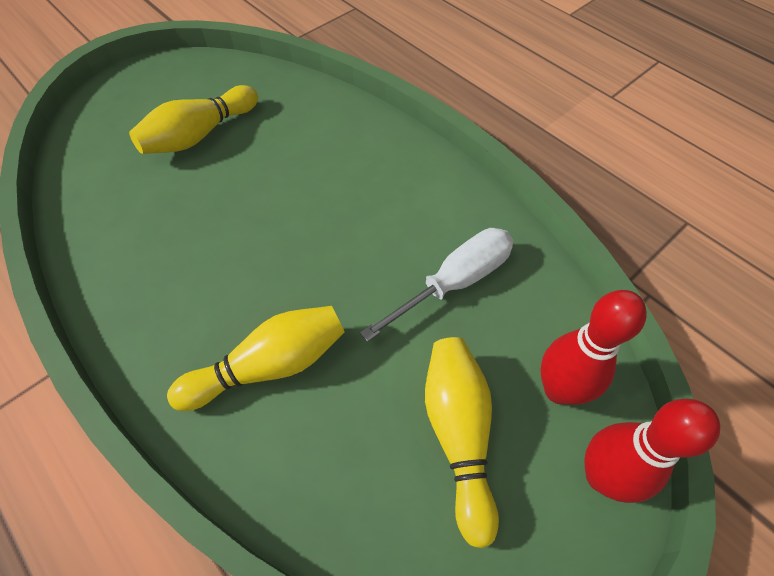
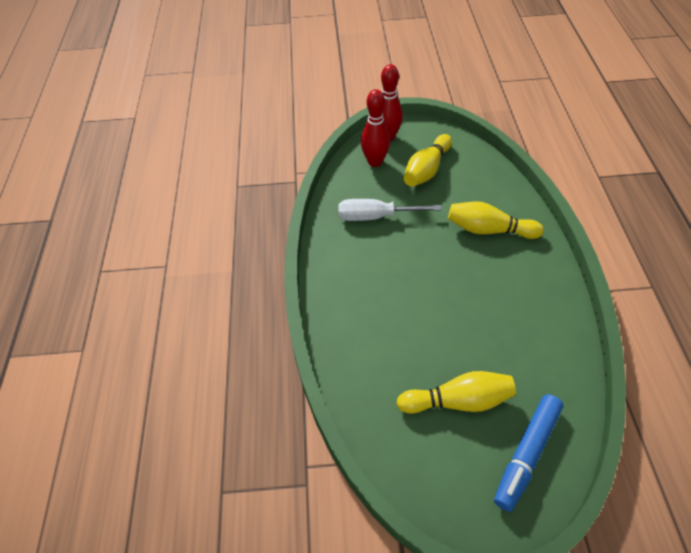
camera: 140 degrees left, 5 degrees down
none -> blue marker [494,394,563,512]

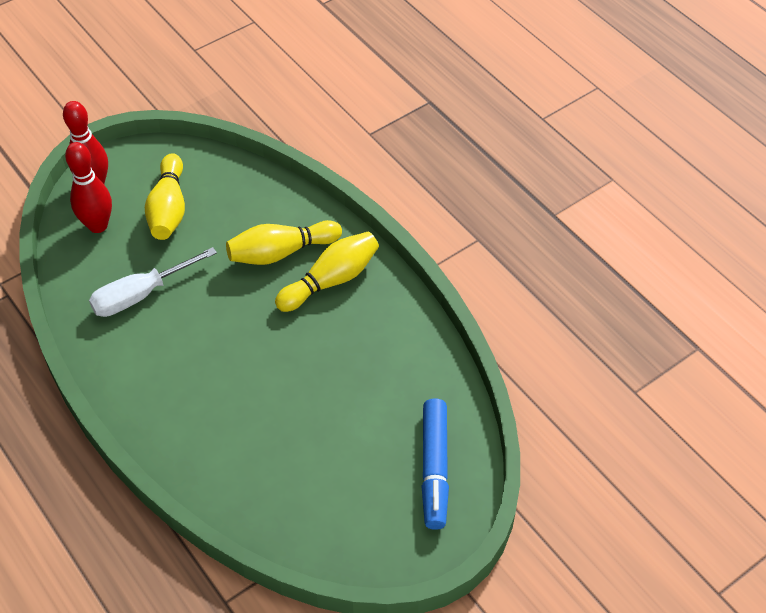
camera: 35 degrees left, 0 degrees up
yellow bowling pin [397,371,516,414] -> yellow bowling pin moved to [275,232,379,312]

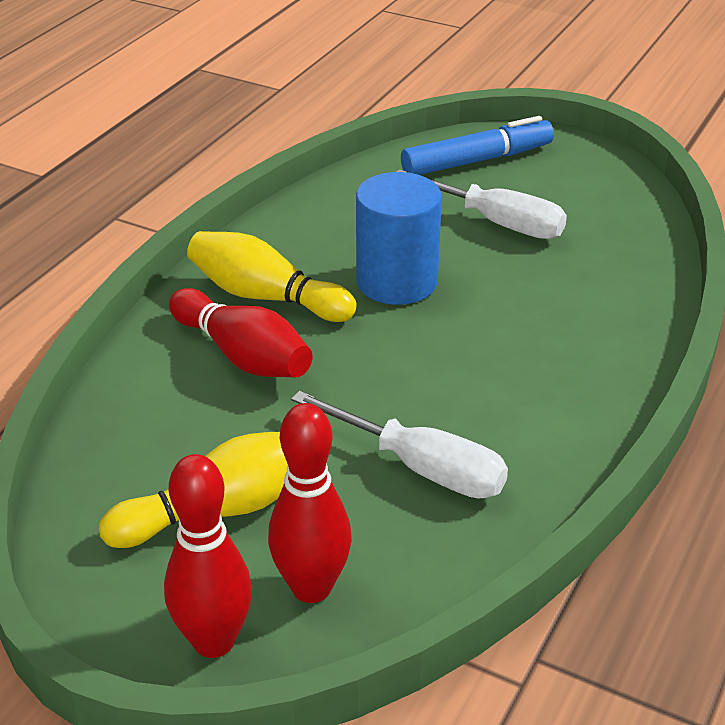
camera: 115 degrees left, 15 degrees down
yellow bowling pin [226,220,342,265] -> red bowling pin [169,288,313,377]
none -> blue cylinder [356,172,442,305]
none -> white screwdriver [397,169,567,239]

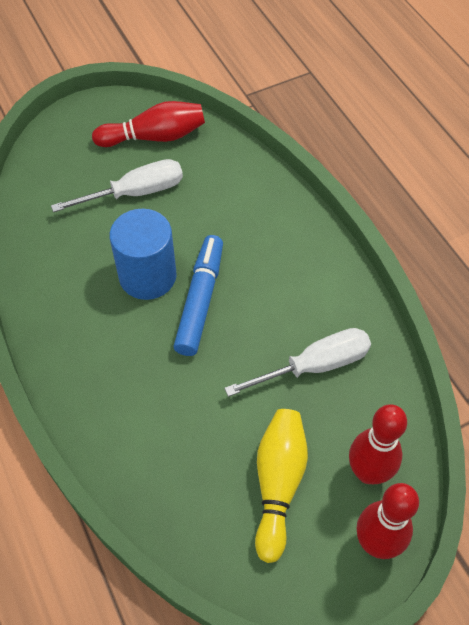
camera: 55 degrees left, 20 degrees up
red bowling pin [169,288,313,377] -> red bowling pin moved to [92,101,205,147]
yellow bowling pin [187,231,357,322] -> none
blue marker [401,116,554,175] -> blue marker moved to [173,235,223,356]

